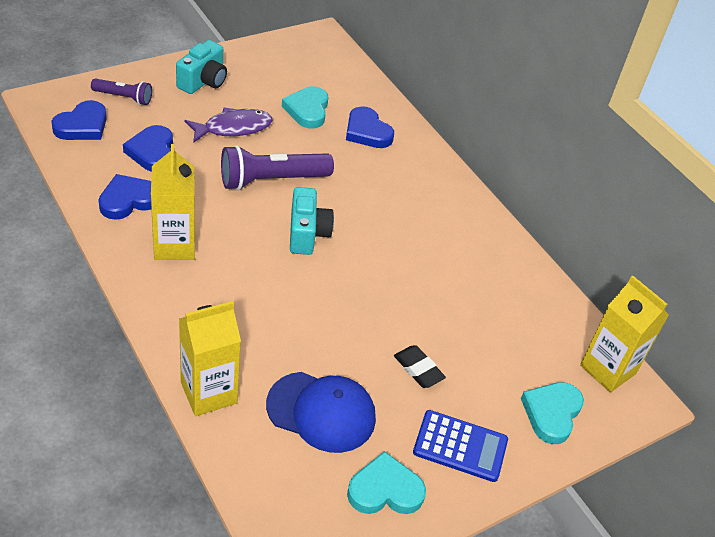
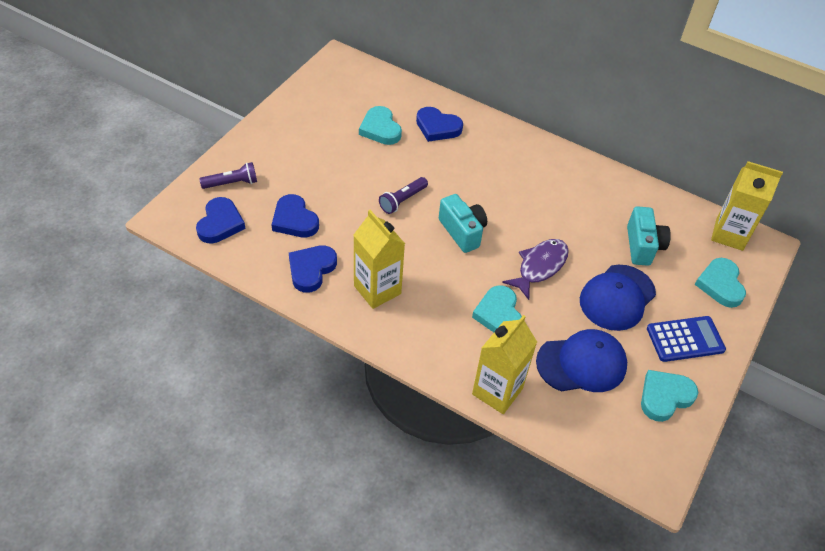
camera: 25 degrees left, 5 degrees up
turquoise camera [176,40,227,94] -> turquoise camera moved to [627,206,671,266]
purple fish [185,107,273,143] -> purple fish moved to [502,239,569,300]
purple flashlight [221,145,334,190] -> purple flashlight [379,177,428,214], size x0.57
black eraser [394,345,446,388] -> blue cap [580,265,656,331]
none -> turquoise heart [472,285,522,332]

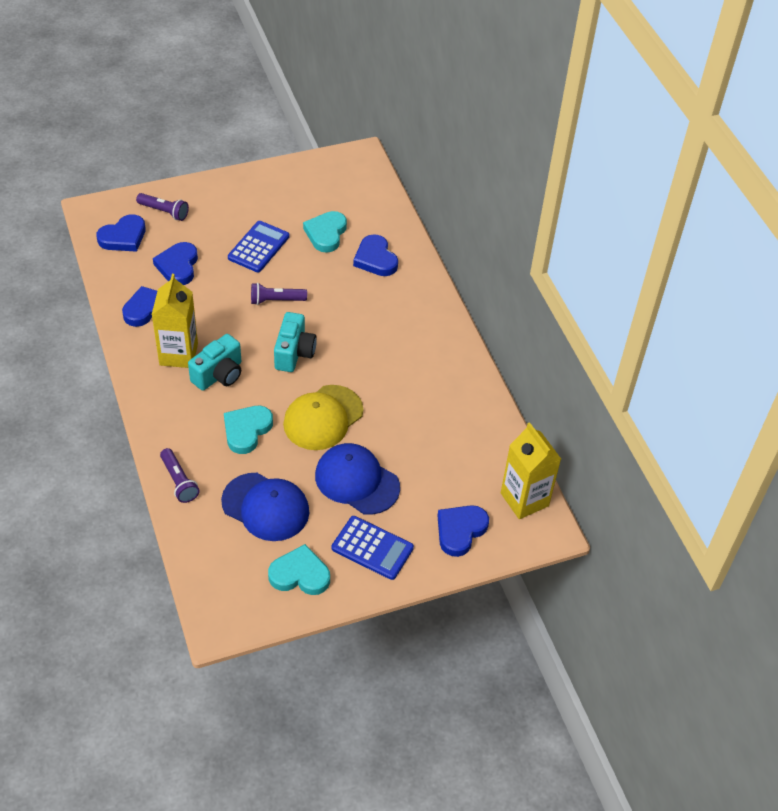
camera: 40 degrees right, 0 degrees up
yellow carton [472,315,537,414] -> purple flashlight [160,448,200,503]
purple fish [502,239,569,300] -> yellow cap [283,385,363,450]
blue cap [580,265,656,331] -> blue cap turned 45 degrees clockwise [315,443,400,515]
turquoise camera [627,206,671,266] -> turquoise camera moved to [188,334,241,391]
turquoise heart [695,258,746,308] -> blue heart [437,505,489,557]
none -> blue calculator [228,221,289,272]

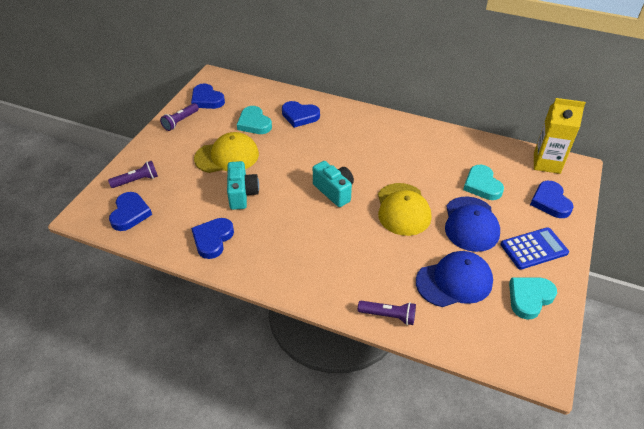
camera: 45 degrees left, 5 degrees down
yellow carton [152,274,198,368] -> none
blue heart [153,242,198,285] -> blue heart moved to [191,84,225,109]
turquoise camera [188,334,241,391] -> turquoise camera moved to [227,161,259,210]
turquoise heart [224,406,273,454] -> turquoise heart moved to [463,165,504,200]
blue calculator [228,221,289,272] -> yellow cap [194,132,259,173]
purple flashlight [251,283,307,305] -> purple flashlight moved to [160,103,199,131]
blue cap [315,443,400,515] -> blue cap turned 75 degrees counterclockwise [445,197,500,252]

